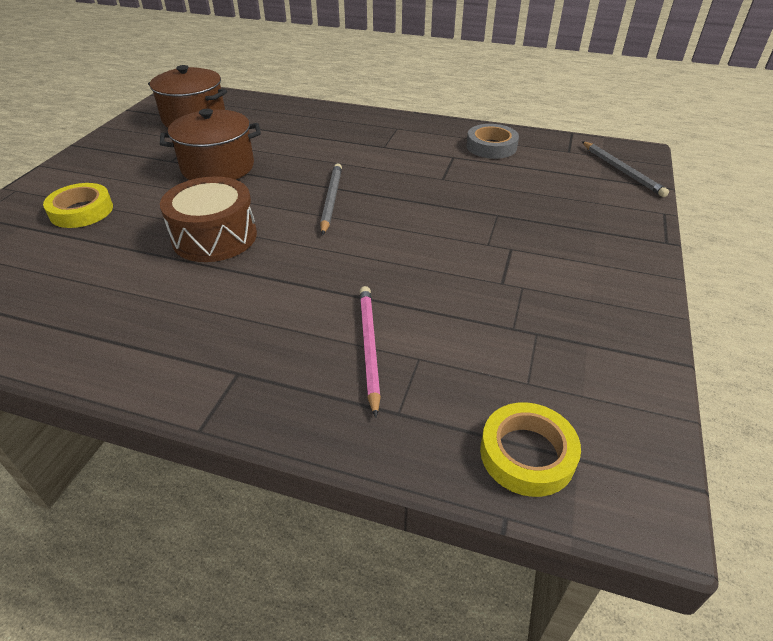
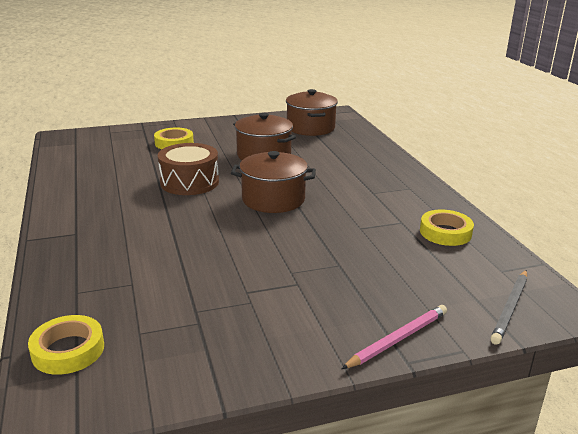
camera: 55 degrees right, 15 degrees down
grey pencil [320,163,342,235] -> brown pot [231,151,316,213]
pink pencil [360,286,381,418] -> pink pencil moved to [342,305,447,369]
grey tape [466,124,519,159] -> yellow tape [420,210,474,246]

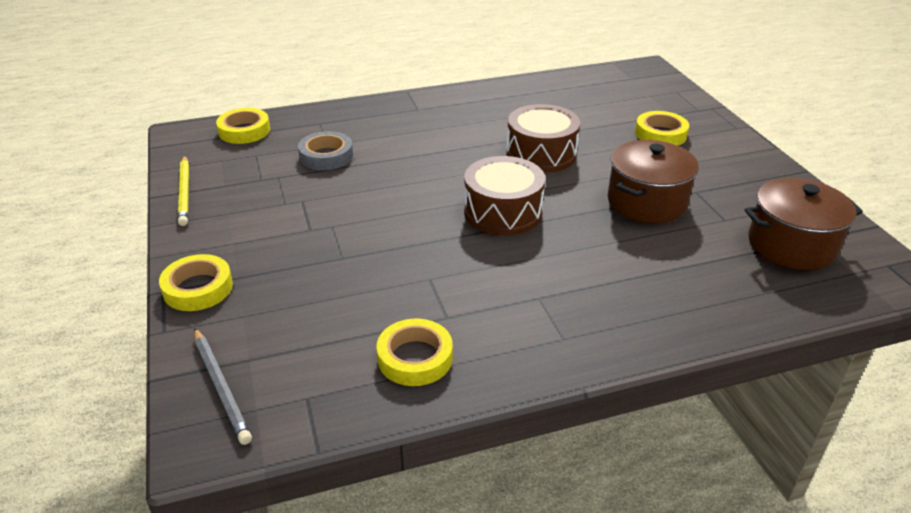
camera: 90 degrees right, 10 degrees up
brown pot [231,151,316,213] -> brown drum [464,156,545,235]
pink pencil [342,305,447,369] -> yellow tape [159,254,233,311]
grey pencil [490,270,527,345] -> grey pencil turned 150 degrees counterclockwise [194,328,252,445]
none -> yellow pencil [178,156,189,226]
none -> grey tape [298,131,353,170]

